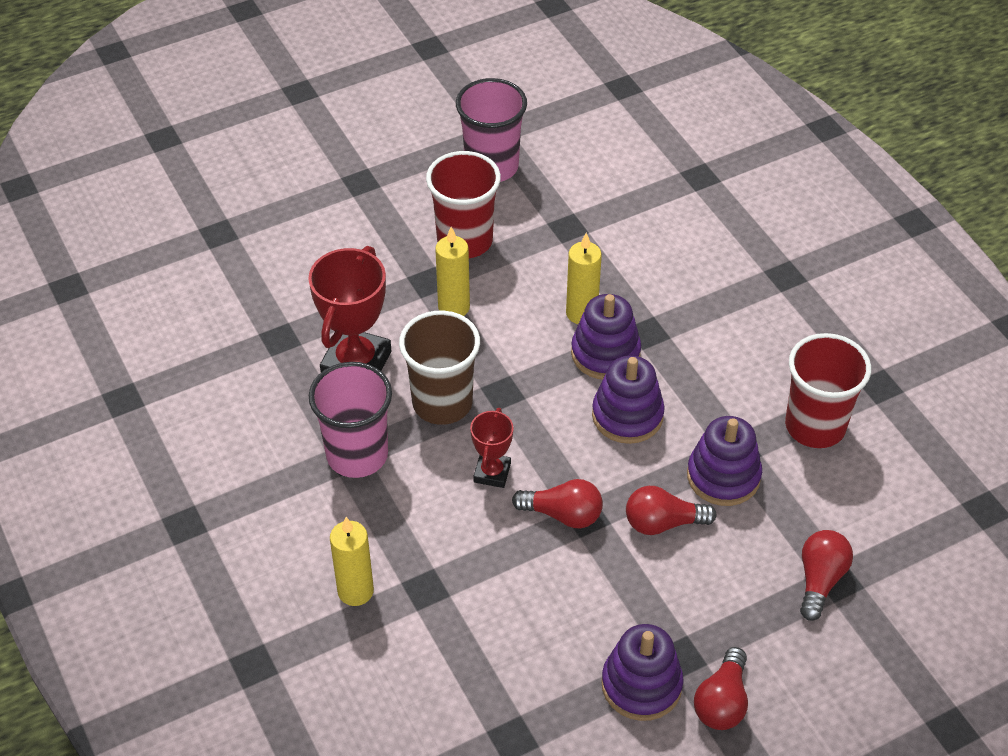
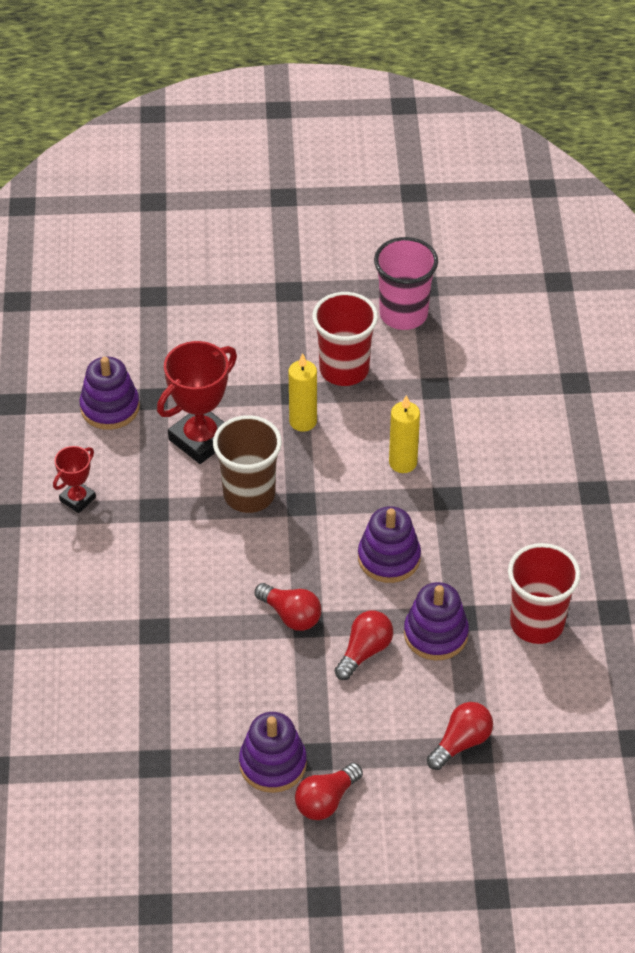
camera: 25 degrees right, 0 degrees up
pink cup [309,362,392,478] -> none
yellow candle [330,517,374,606] -> none
red trophy [470,408,514,488] -> red trophy moved to [53,446,96,513]
purple stacking toy [571,294,641,380] -> purple stacking toy moved to [80,357,140,430]
red light bulb [626,486,717,535] -> red light bulb turned 105 degrees clockwise [335,611,393,680]

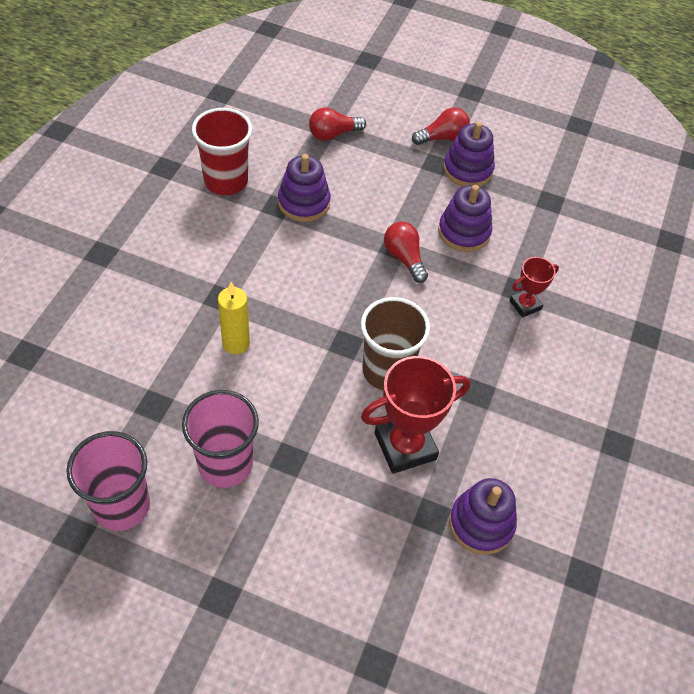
camera: 160 degrees left, 5 degrees up
red trophy [53,446,96,513] -> red trophy moved to [509,257,559,318]
yellow candle [289,353,317,432] -> none
red cup [312,292,378,386] -> pink cup [182,390,259,488]
red light bulb [335,611,393,680] -> none
purple stacking toy [358,506,421,583] -> purple stacking toy moved to [438,185,492,252]

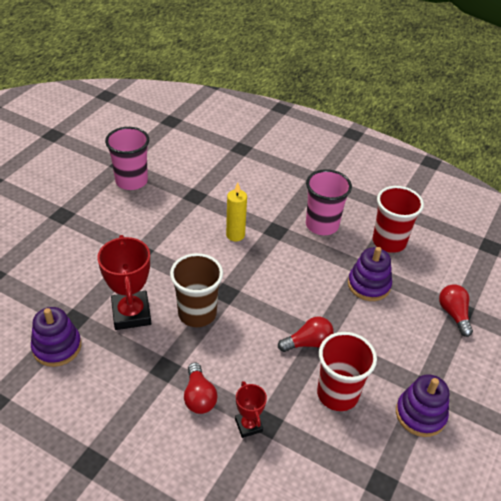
camera: 100 degrees right, 10 degrees down
pink cup [182,390,259,488] -> pink cup moved to [306,169,352,235]
red light bulb [412,107,470,145] -> red light bulb moved to [184,363,218,414]
purple stacking toy [438,185,492,252] -> red cup [317,332,377,411]

